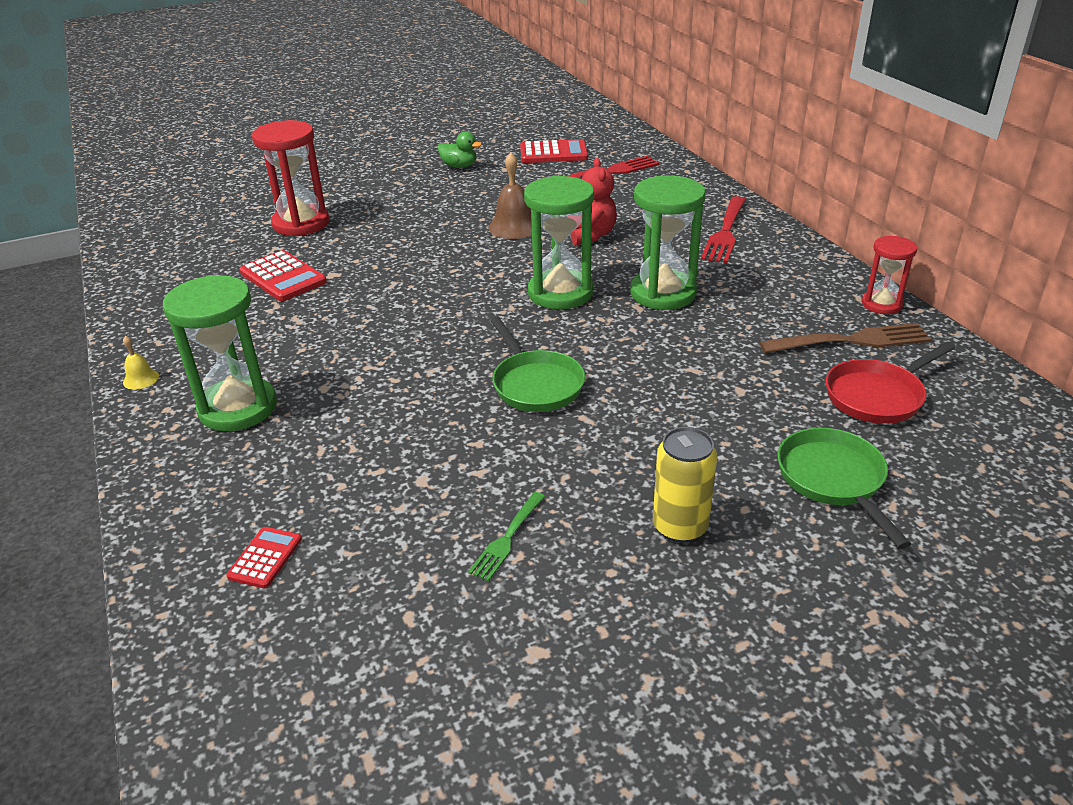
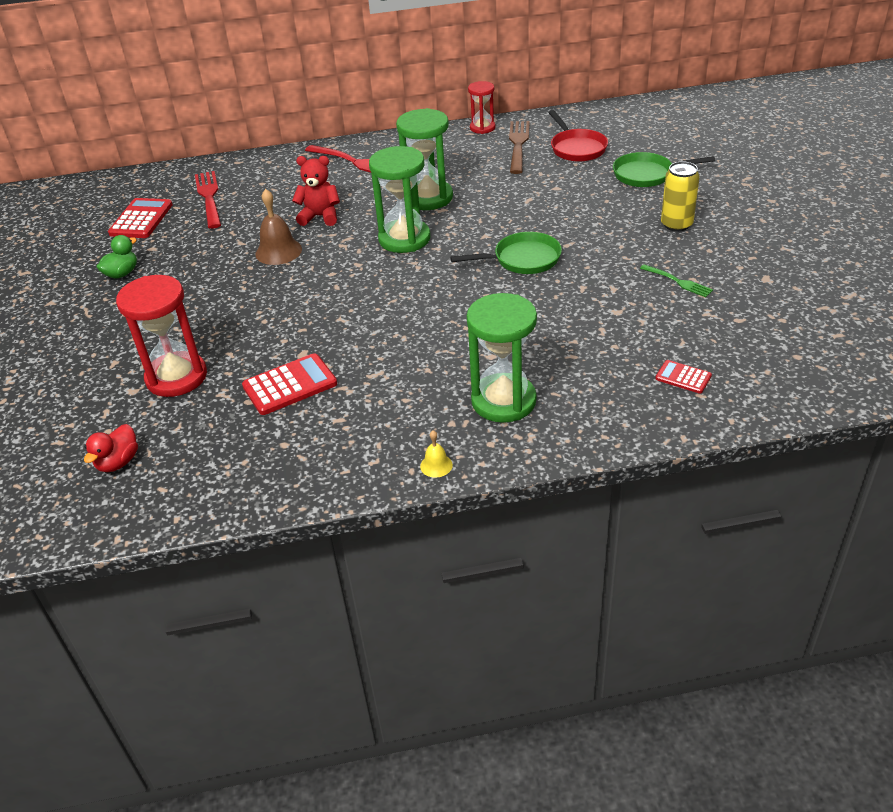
camera: 75 degrees left, 5 degrees up
none -> red duck [84,424,138,472]

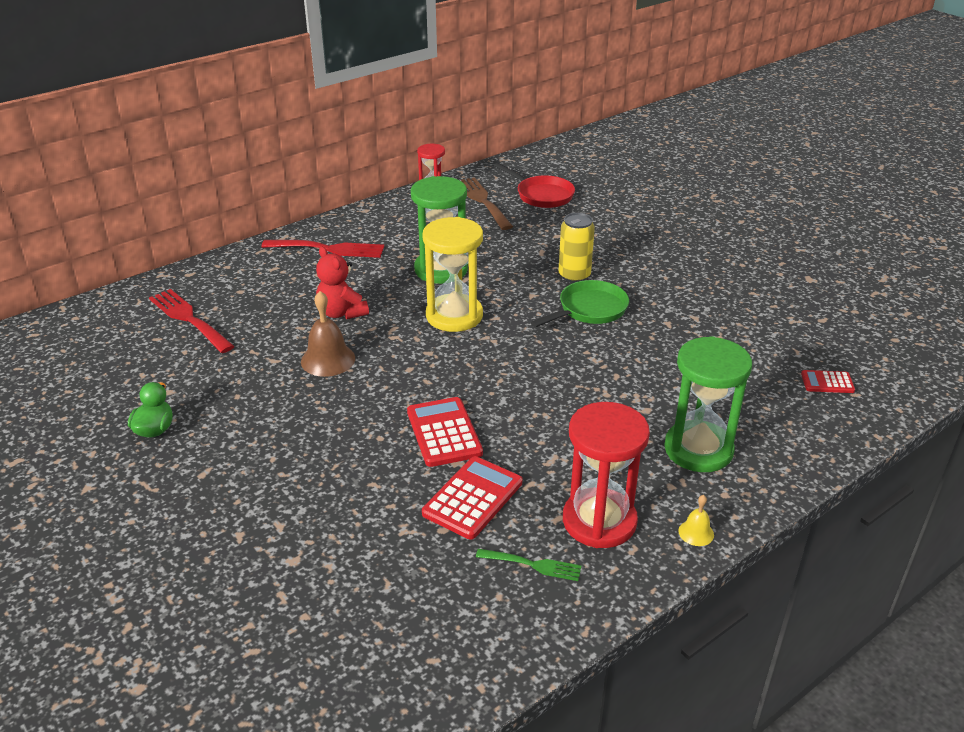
camera: 30 degrees left, 5 degrees down
red duck [84,424,138,472] -> none
red calculator [108,198,173,238] -> red calculator moved to [407,397,483,467]
red hourglass [116,275,207,397] -> red hourglass moved to [563,402,650,548]
red teddy bear [292,156,340,226] -> red teddy bear turned 105 degrees counterclockwise [316,247,369,319]
green hourglass [369,146,430,253] -> yellow hourglass [422,217,483,332]
green pan [613,152,715,187] -> none
green fork [640,264,713,297] -> green fork moved to [476,549,581,581]
yellow can [661,161,700,232] -> yellow can moved to [558,213,595,283]

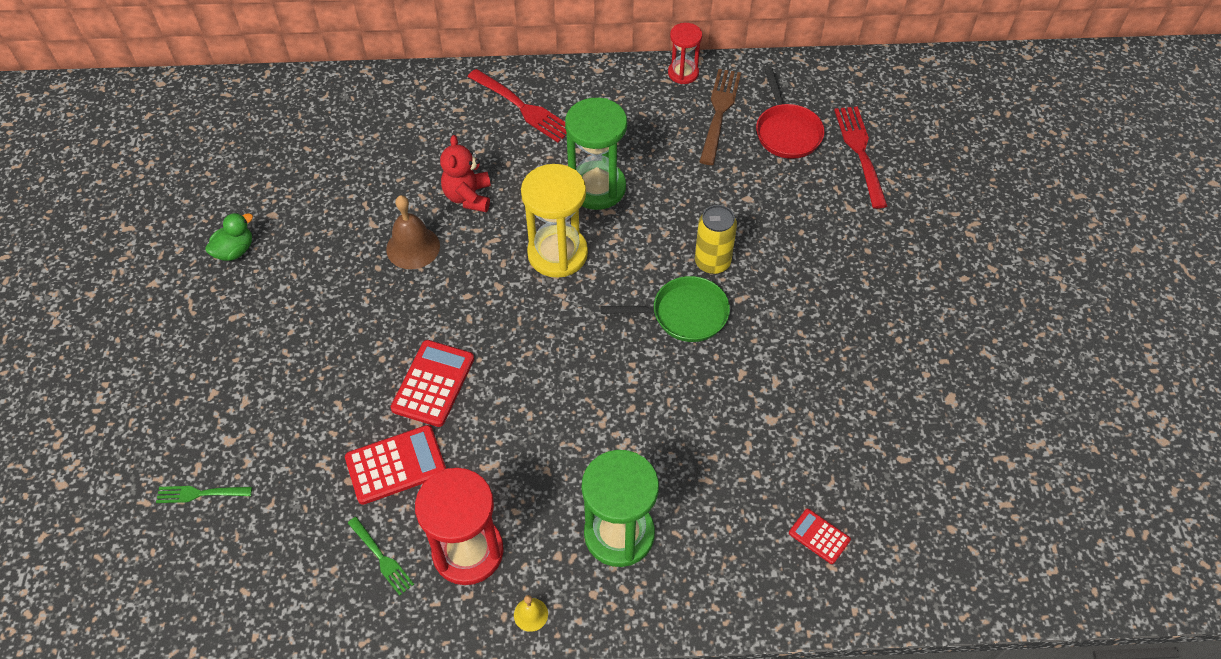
camera: 35 degrees right, 20 degrees up
red fork [149,289,235,353] -> red fork moved to [834,106,887,209]
none -> green fork [156,486,252,503]

